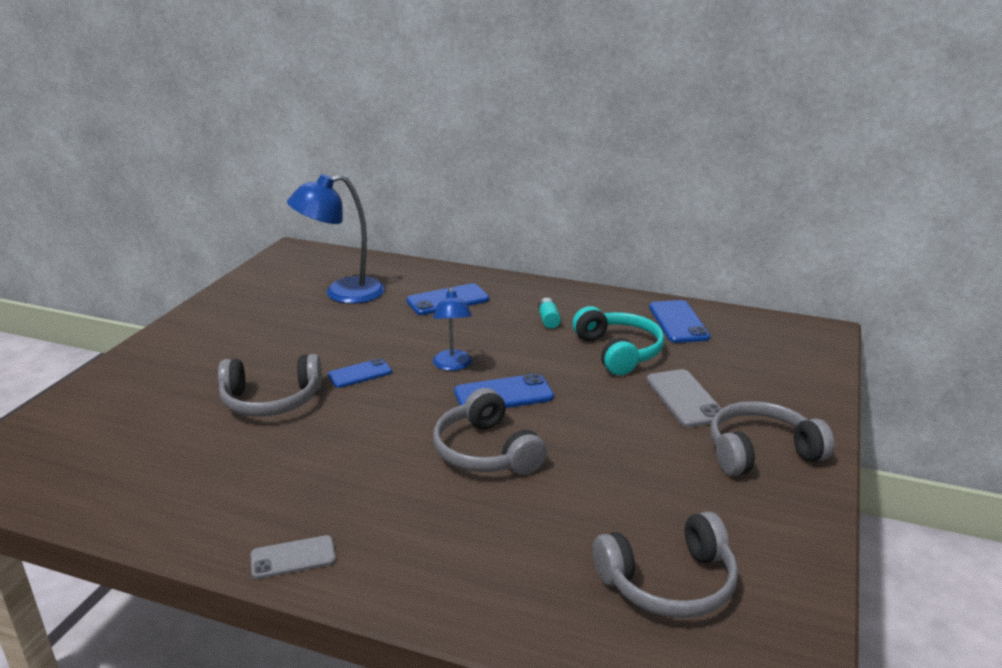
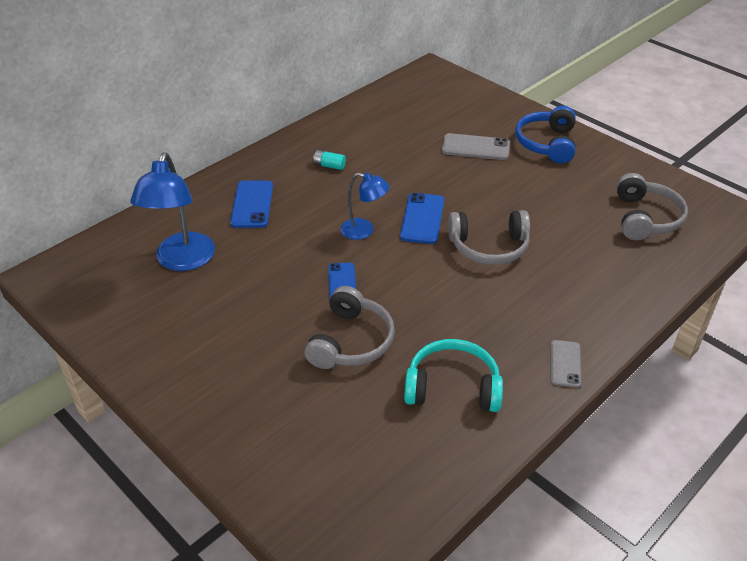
camera: 65 degrees left, 15 degrees up
turquoise headphones [572,306,665,375] -> turquoise headphones moved to [404,339,503,412]
blue phone [649,300,710,343] -> none
grey headphones [710,401,834,476] -> blue headphones [515,106,576,163]

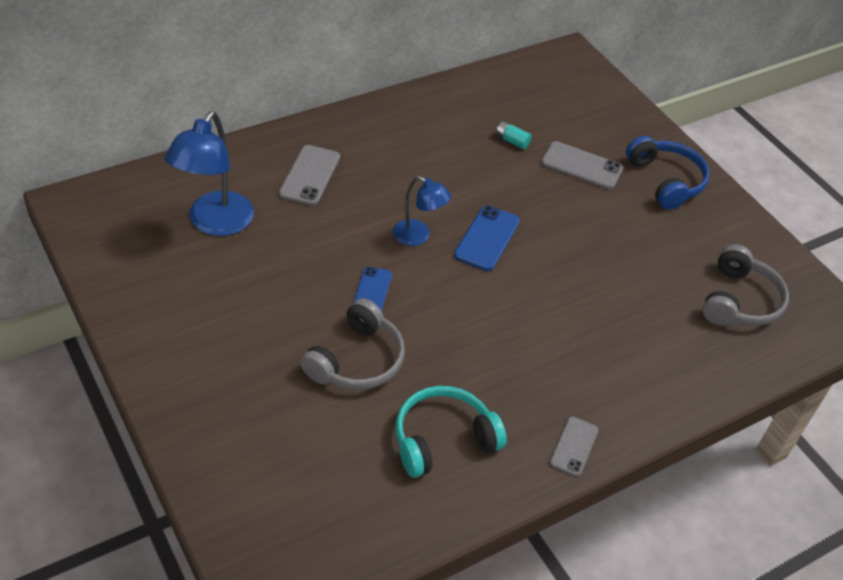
camera: 10 degrees right, 5 degrees up
blue phone [230,180,273,228] -> grey phone [279,145,340,206]
turquoise battery [313,150,346,170] -> turquoise battery moved to [496,121,532,149]
turquoise headphones [404,339,503,412] -> turquoise headphones turned 45 degrees counterclockwise [396,386,507,478]
grey headphones [448,210,530,265] -> none
blue headphones [515,106,576,163] -> blue headphones turned 135 degrees clockwise [626,136,710,210]

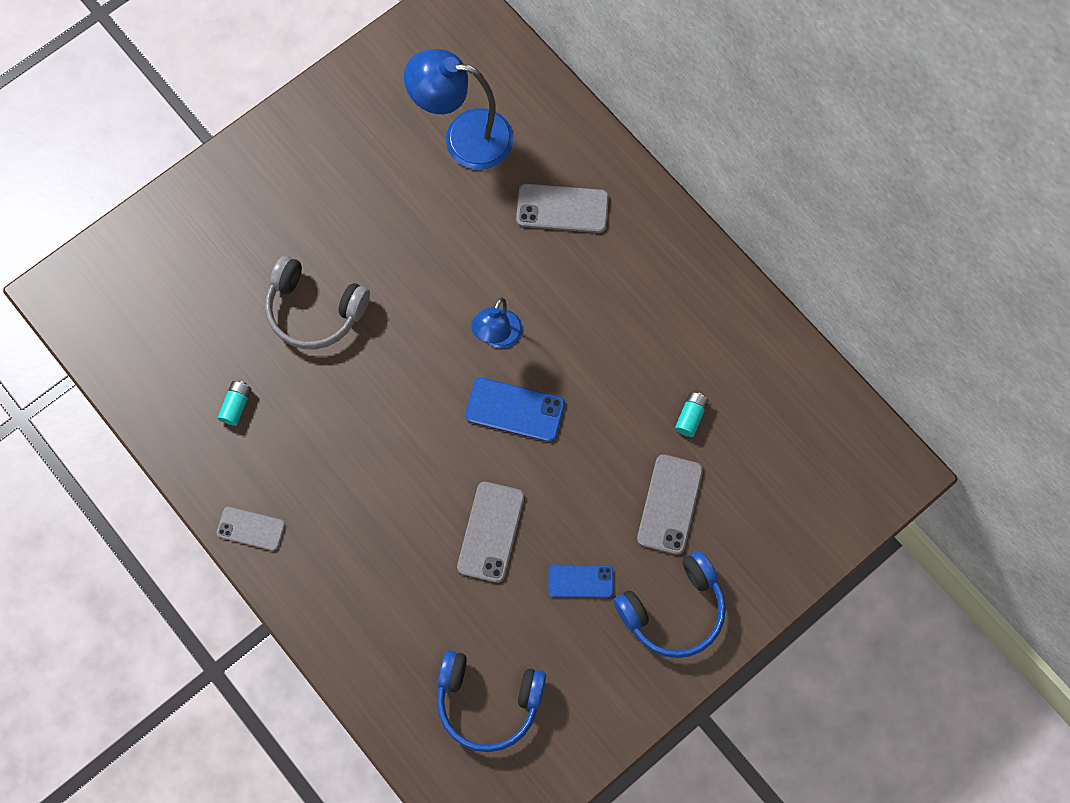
camera: 85 degrees right, 25 degrees up
blue phone [353,266,392,311] -> blue phone moved to [548,565,613,598]
turquoise headphones [396,386,507,478] -> turquoise battery [218,381,251,426]
grey headphones [702,244,789,326] -> blue headphones [437,650,546,752]
none -> grey phone [457,482,524,583]

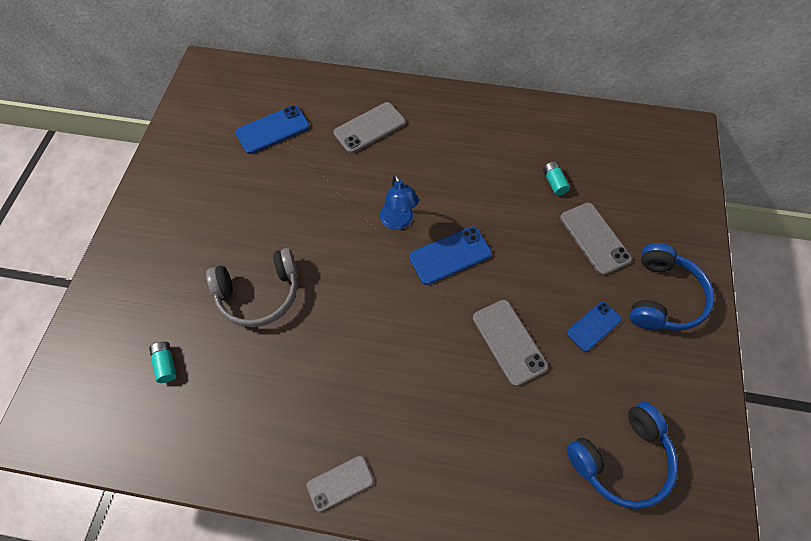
camera: 40 degrees left, 10 degrees down
turquoise battery [218,381,251,426] -> turquoise battery moved to [149,342,177,383]
blue lamp [404,49,513,170] -> blue phone [235,105,310,154]

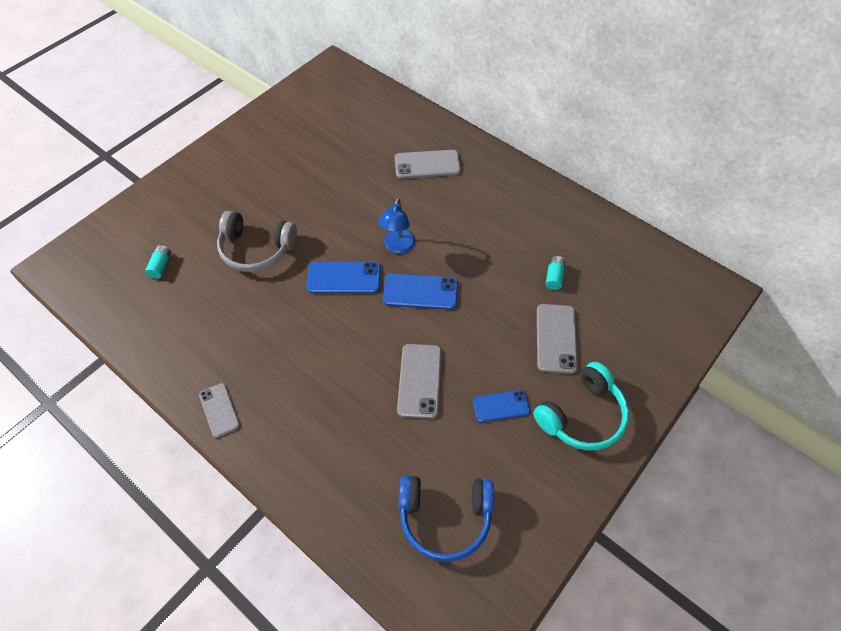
camera: 30 degrees right, 5 degrees down
blue phone [235,105,310,154] -> blue phone moved to [307,262,381,294]
grey phone [306,456,374,512] -> grey phone turned 60 degrees clockwise [199,383,240,438]
blue headphones [630,243,714,331] -> turquoise headphones [533,362,629,451]

